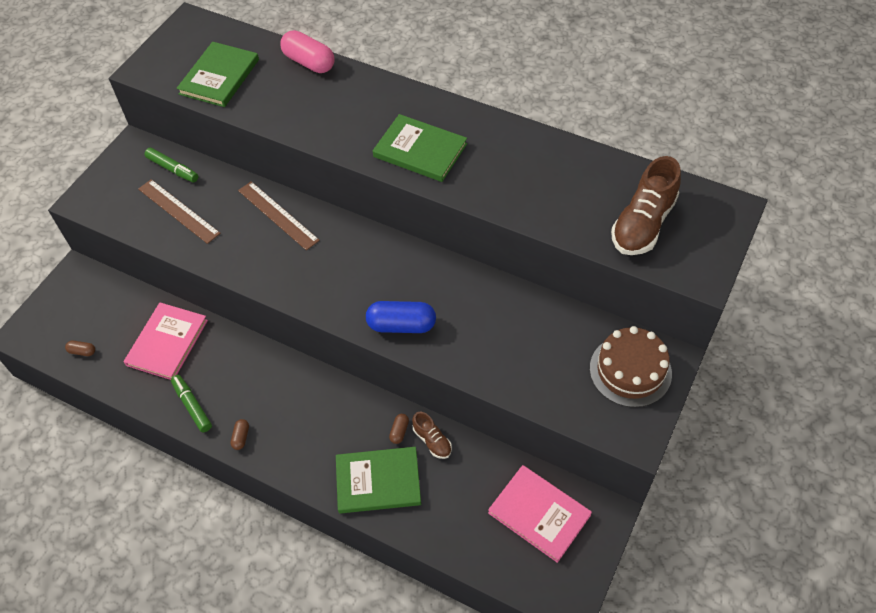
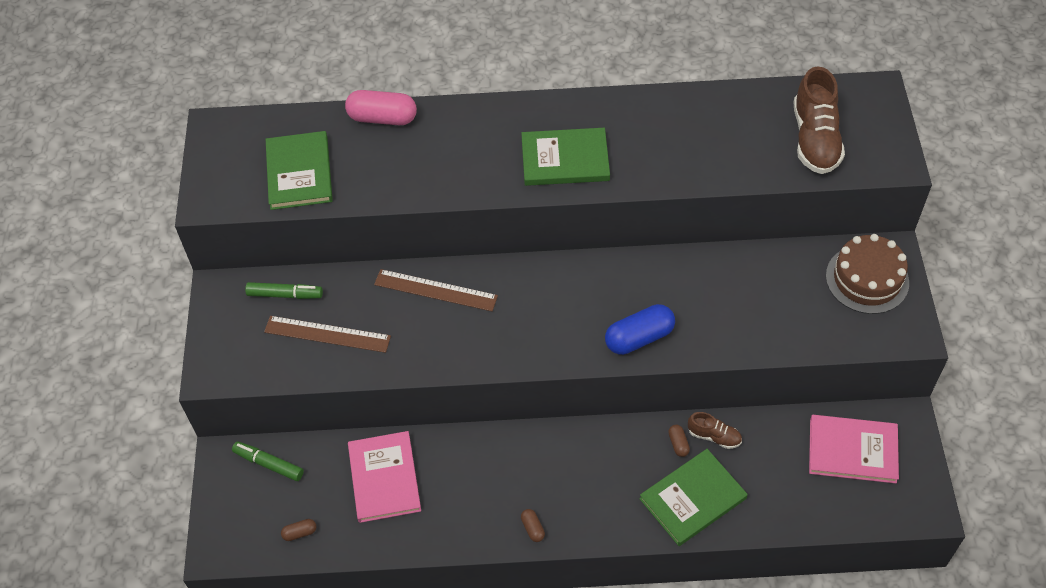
camera: 30 degrees left, 0 degrees up
green marker [171,375,212,433] -> green marker moved to [232,441,304,481]

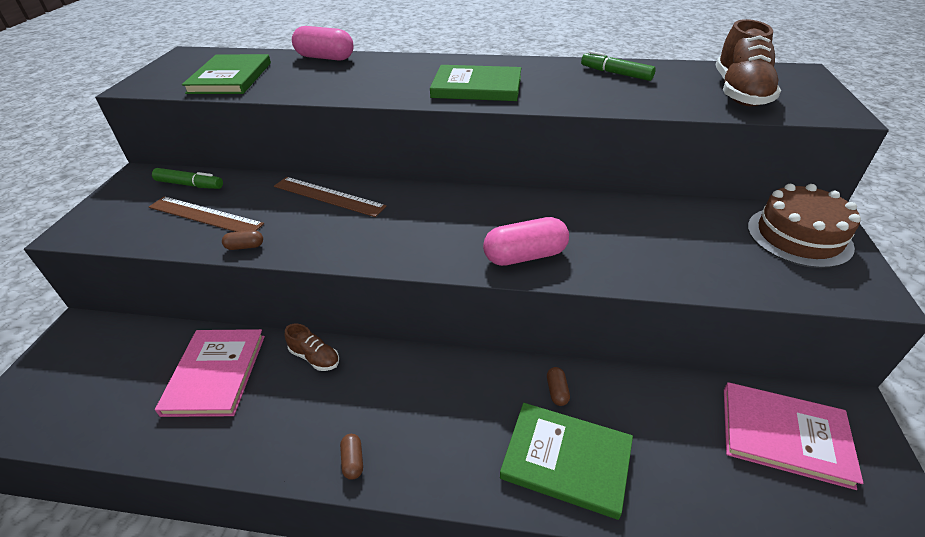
camera: 10 degrees right, 15 degrees down
green marker [232,441,304,481] -> green marker moved to [581,51,656,81]
brown capsule [281,519,317,541] -> brown capsule moved to [222,230,263,250]
blue capsule [605,304,675,355] -> pink capsule [483,217,569,266]
green book [639,449,748,546] -> green book turned 45 degrees clockwise [500,403,633,520]
brown shoe [688,412,742,449] -> brown shoe moved to [285,324,339,371]

